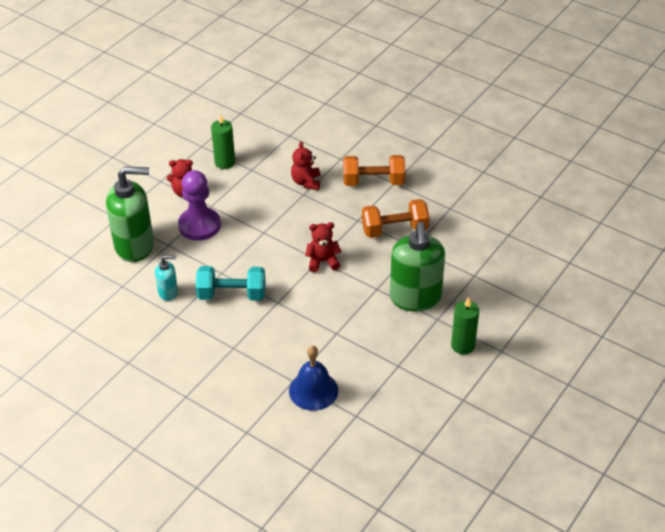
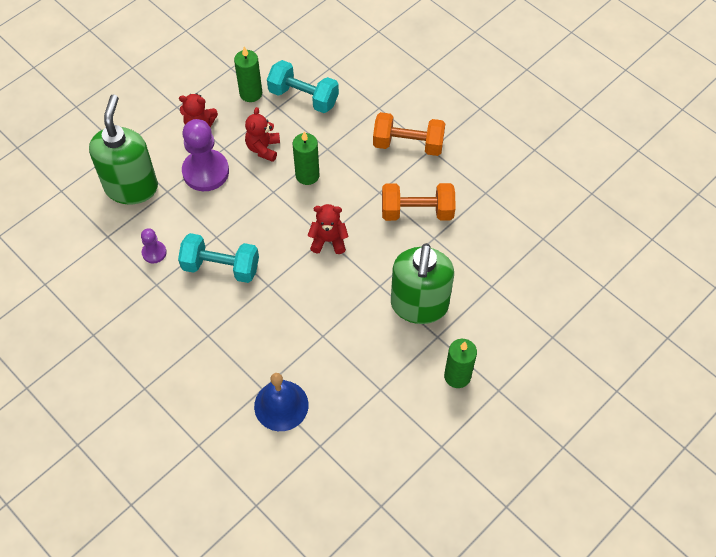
camera: 10 degrees right, 15 degrees up
green soap dispenser [106,166,154,262] -> green soap dispenser turned 90 degrees counterclockwise [89,94,158,204]
turquoise soap dispenser [155,255,178,301] -> purple pawn [141,228,167,263]
red teddy bear [291,142,320,190] -> red teddy bear moved to [245,107,280,162]
none -> turquoise dumbbell [267,60,339,113]
none -> green candle [293,131,319,185]

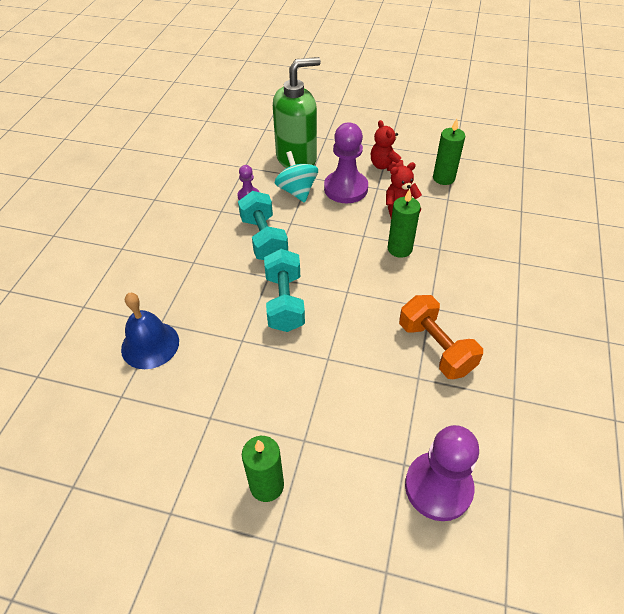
camera: 60 degrees right, 10 degrees down
turquoise dumbbell [267,60,339,113] -> turquoise dumbbell moved to [264,249,305,332]
red teddy bear [307,204,349,254] -> none
orange dumbbell [373,112,445,156] -> none
green soap dispenser [391,243,454,324] -> none
none -> turquoise spinning top [275,151,318,203]
none -> purple pawn [405,425,479,521]

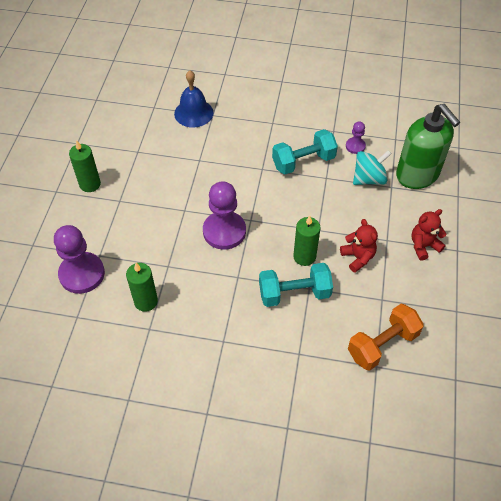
camera: 85 degrees right, 5 degrees up
turquoise dumbbell [264,249,305,332] -> turquoise dumbbell moved to [259,263,333,307]
purple pawn [324,123,368,203] -> purple pawn moved to [203,181,246,250]
orange dumbbell [399,295,483,379] -> orange dumbbell moved to [348,304,424,371]
green candle [433,119,465,185] -> green candle moved to [126,263,158,312]

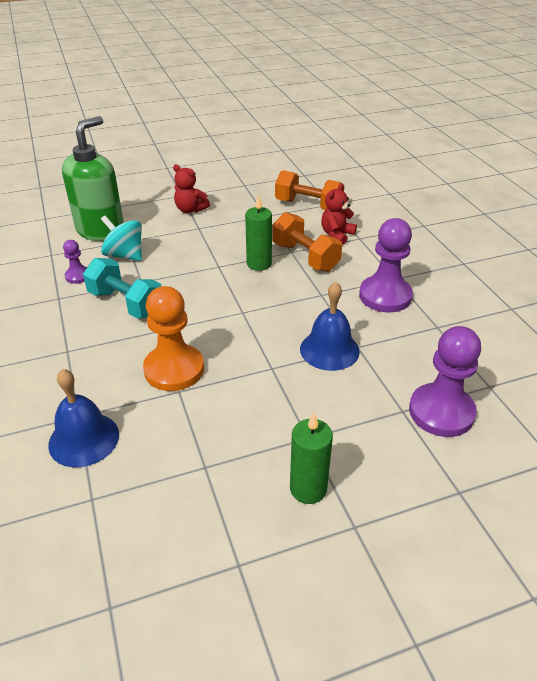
camera: 120 degrees left, 15 degrees down
green candle [126,263,158,312] -> none
purple pawn [203,181,246,250] -> purple pawn moved to [359,218,413,313]
turquoise dumbbell [259,263,333,307] -> orange dumbbell [273,212,342,272]
red teddy bear [340,219,378,273] -> red teddy bear moved to [321,183,357,245]
none -> orange pawn [143,286,204,391]
none -> blue bell [300,282,360,371]

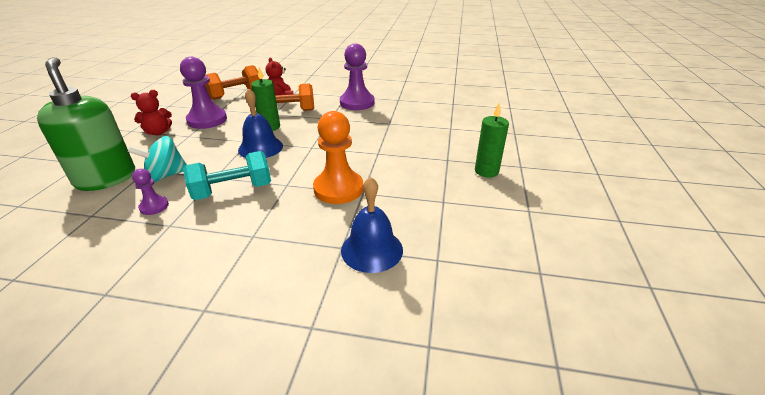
camera: 60 degrees left, 5 degrees down
blue bell [300,282,360,371] -> blue bell moved to [238,88,283,158]
purple pawn [409,326,481,437] -> purple pawn moved to [180,57,227,129]

